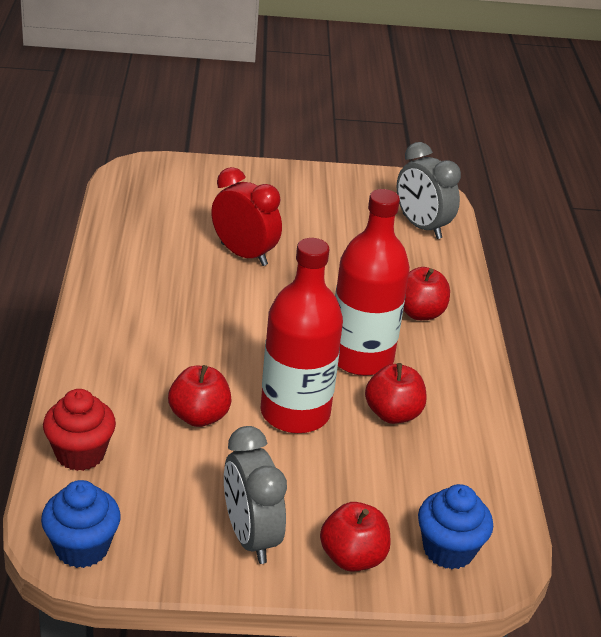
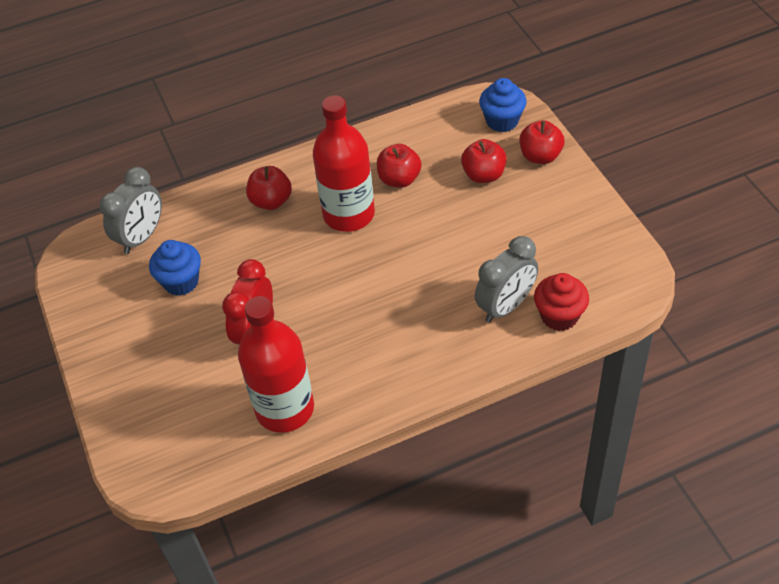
camera: 105 degrees left, 15 degrees up
blue cupcake [41,480,121,568] -> blue cupcake moved to [149,240,201,296]
red apple [168,365,231,427] -> red apple moved to [461,139,507,183]
grey clock [224,426,287,564] -> grey clock moved to [475,236,538,323]
red bottle [261,238,343,433] -> red bottle moved to [238,296,314,433]

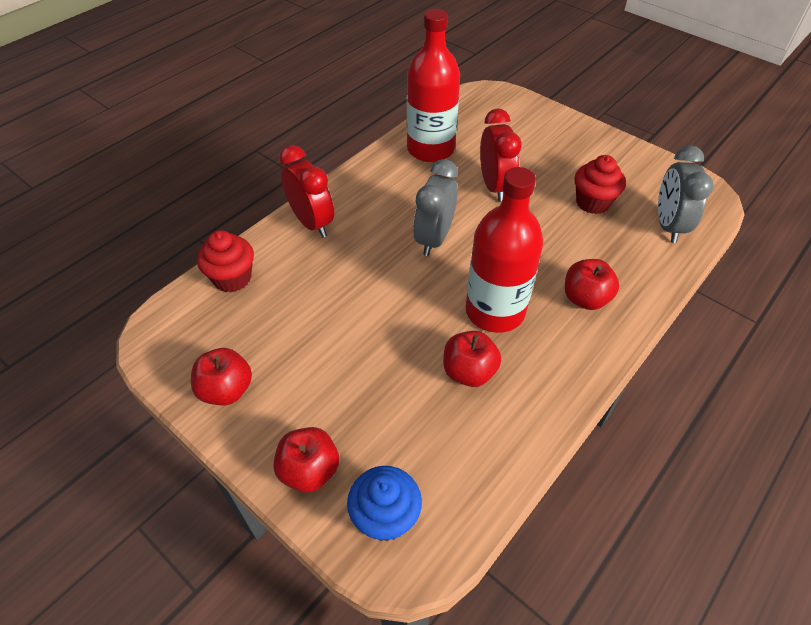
camera: 150 degrees right, 0 degrees up
blue cupcake [149,240,201,296] -> red cupcake [575,155,626,214]
red apple [461,139,507,183] -> red apple moved to [191,348,252,405]
grey clock [475,236,538,323] -> grey clock moved to [413,159,458,256]
none -> red clock [279,145,334,237]

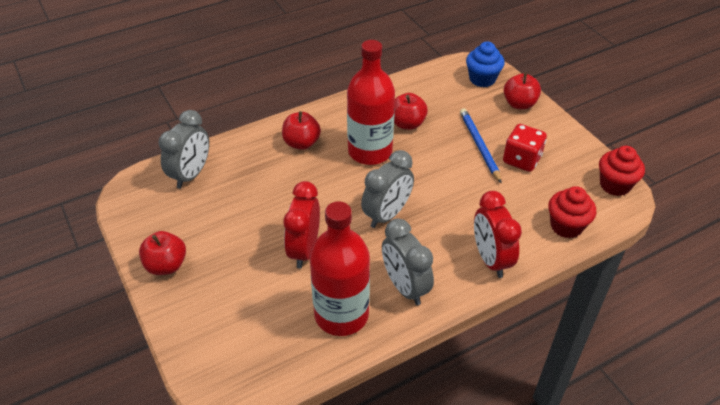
camera: 160 degrees left, 5 degrees down
red apple [191,348,252,405] -> red apple moved to [139,231,186,275]
red cupcake [575,155,626,214] -> red cupcake moved to [599,146,645,196]
none -> grey clock [382,218,434,305]
none -> blue pencil [460,108,502,183]
none -> red dice [503,124,547,172]

